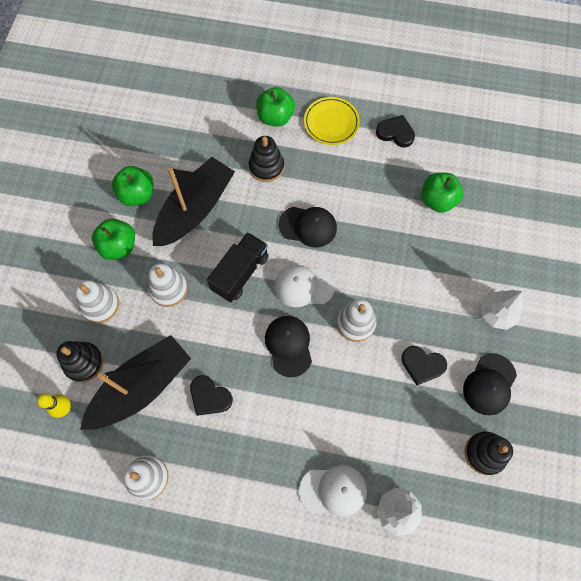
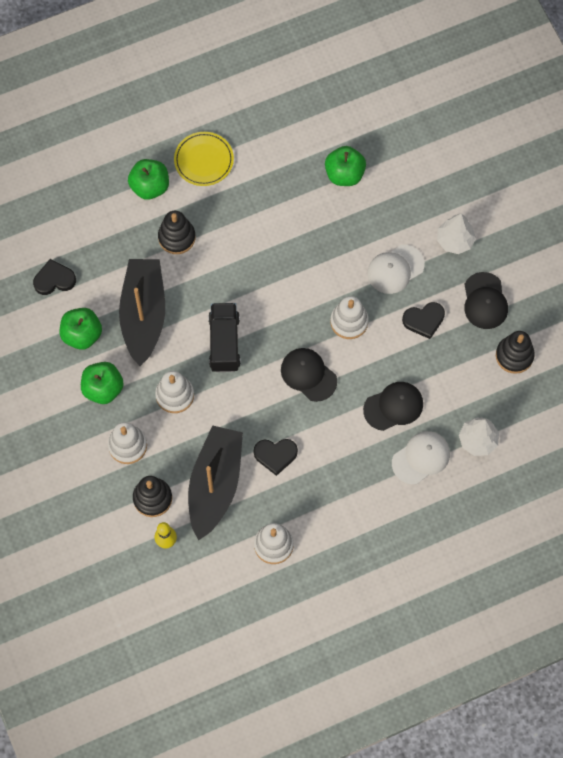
camera: 35 degrees left, 0 degrees up
white cap [274,265,335,307] -> white cap moved to [367,245,425,294]
black cap [279,207,337,248] -> black cap moved to [363,382,423,431]
black heart [376,115,415,148] -> black heart moved to [33,259,76,295]

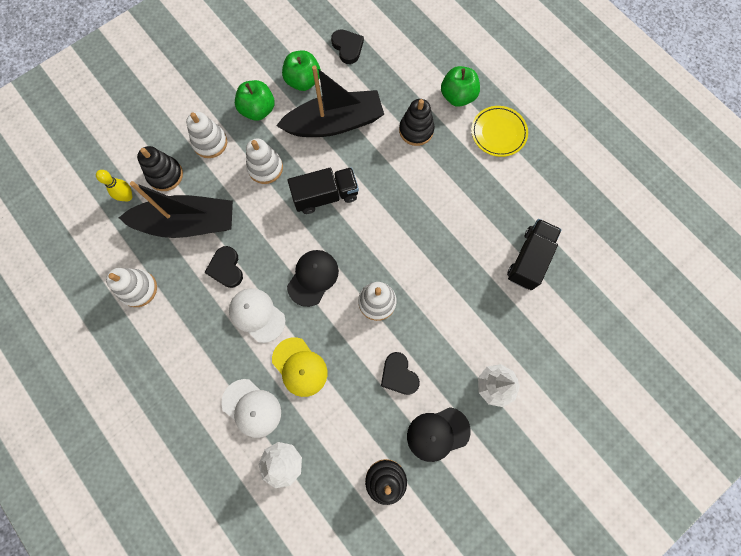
camera: 75 degrees right, 5 degrees up
green apple [325,146,366,186] -> black truck [507,219,562,290]
black cap [363,382,423,431] -> yellow cap [272,337,327,397]
white cap [367,245,425,294] -> white cap moved to [229,288,285,343]

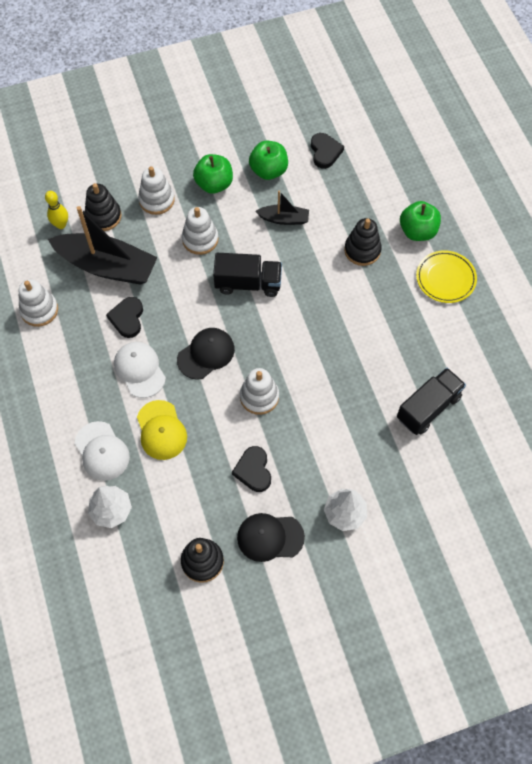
camera: 20 degrees right, 10 degrees down
black boat [276,65,384,137] -> black boat [255,191,309,225], size x0.49

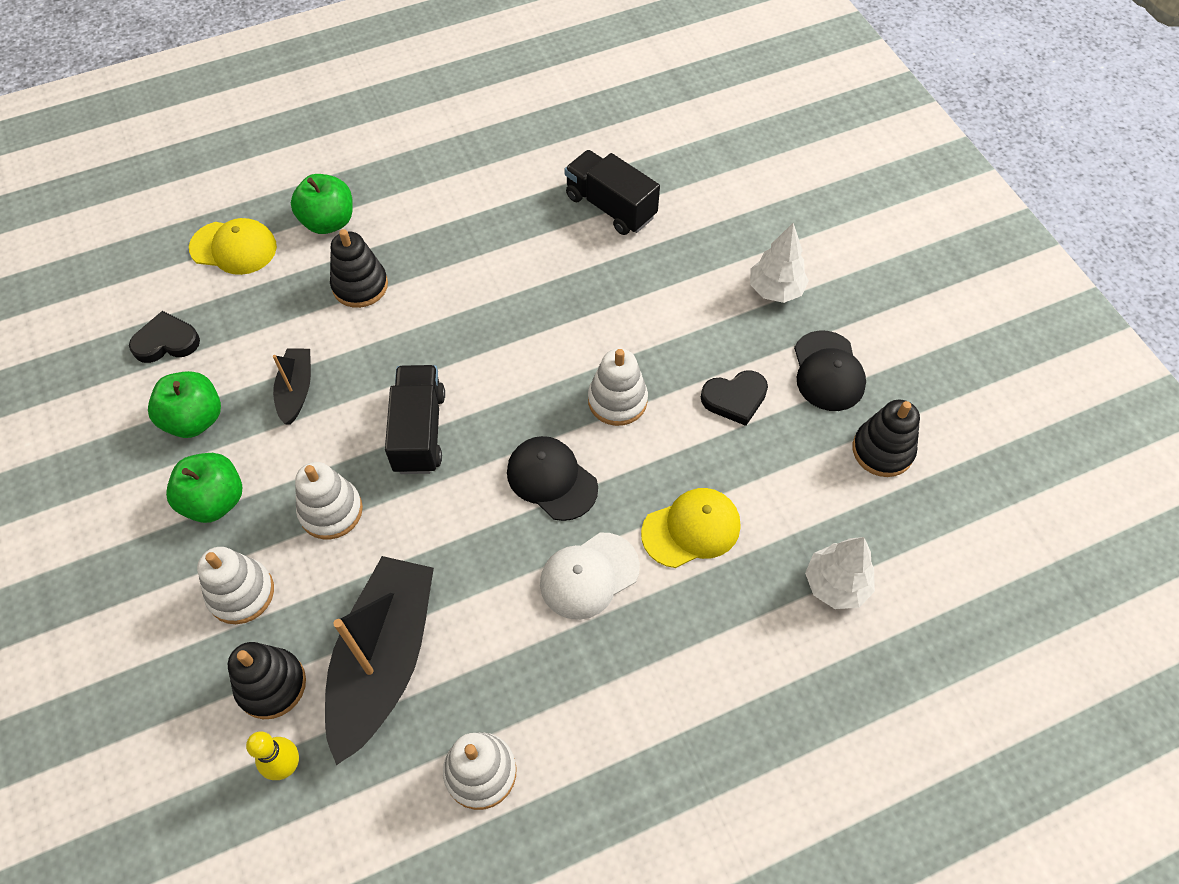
camera: 95 degrees left, 5 degrees down
white cap [75,421,130,481] -> none
black heart [106,297,143,338] -> none
yellow plate [416,250,477,303] -> none
none -> yellow cap [189,218,277,275]

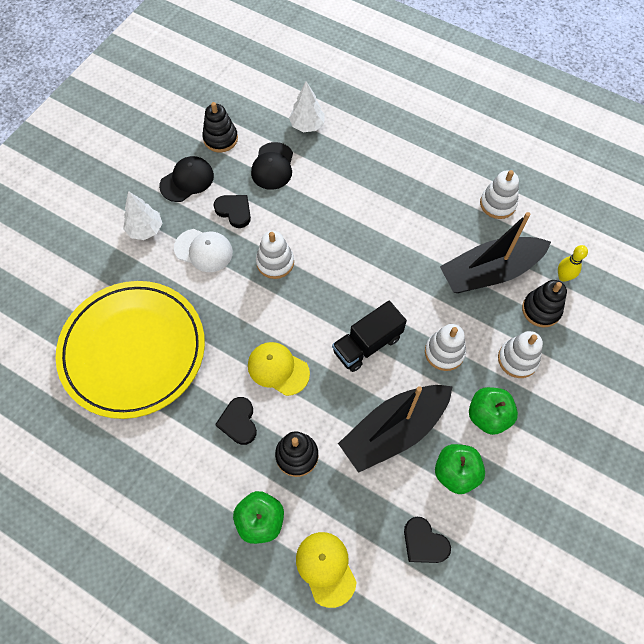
camera: 125 degrees left, 5 degrees up
black boat [273,348,311,425] -> black boat [338,385,453,473], size x2.03
black cap [507,436,598,521] -> black cap moved to [251,142,293,190]
white cap [540,533,640,620] -> white cap moved to [174,229,233,272]
black truck [564,150,660,235] -> yellow plate [56,281,205,419]
yellow cap [641,488,740,568] -> yellow cap moved to [248,342,310,396]
none -> black heart [215,397,257,445]

